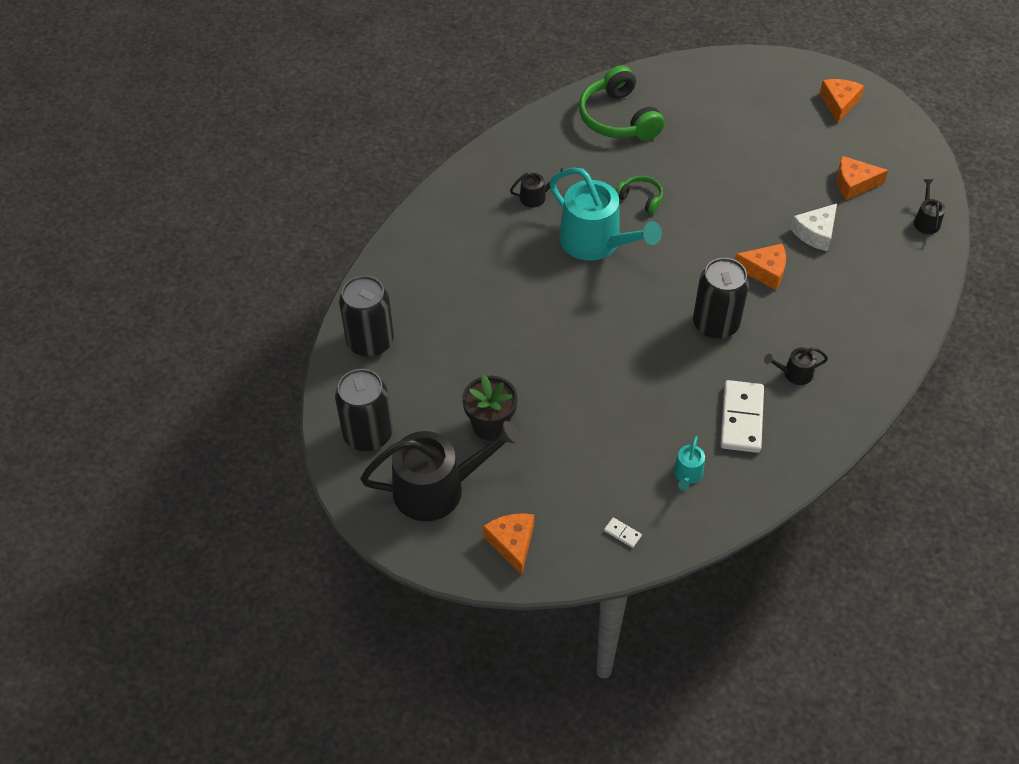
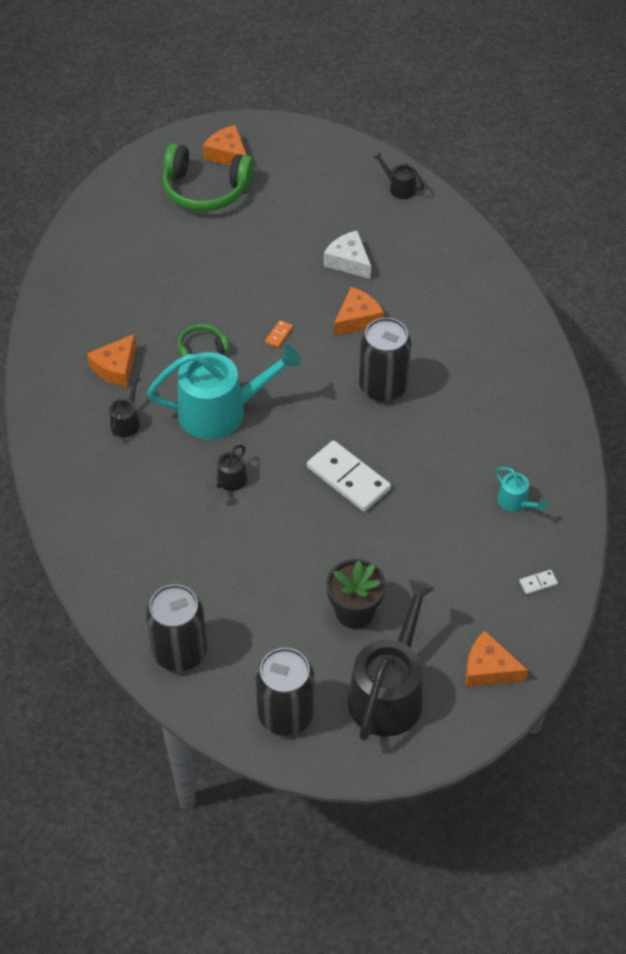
camera: 55 degrees left, 0 degrees up
green headphones [579,66,665,140] -> green headphones moved to [162,143,254,212]
white domino [720,380,764,453] -> white domino moved to [307,440,391,512]
black watering can [764,347,828,385] -> black watering can moved to [207,445,247,493]
white cheese [790,204,837,251] -> white cheese turned 150 degrees clockwise [324,231,371,279]
orange cheese [837,156,888,200] -> orange cheese moved to [87,334,136,387]
none -> orange domino [265,320,293,348]

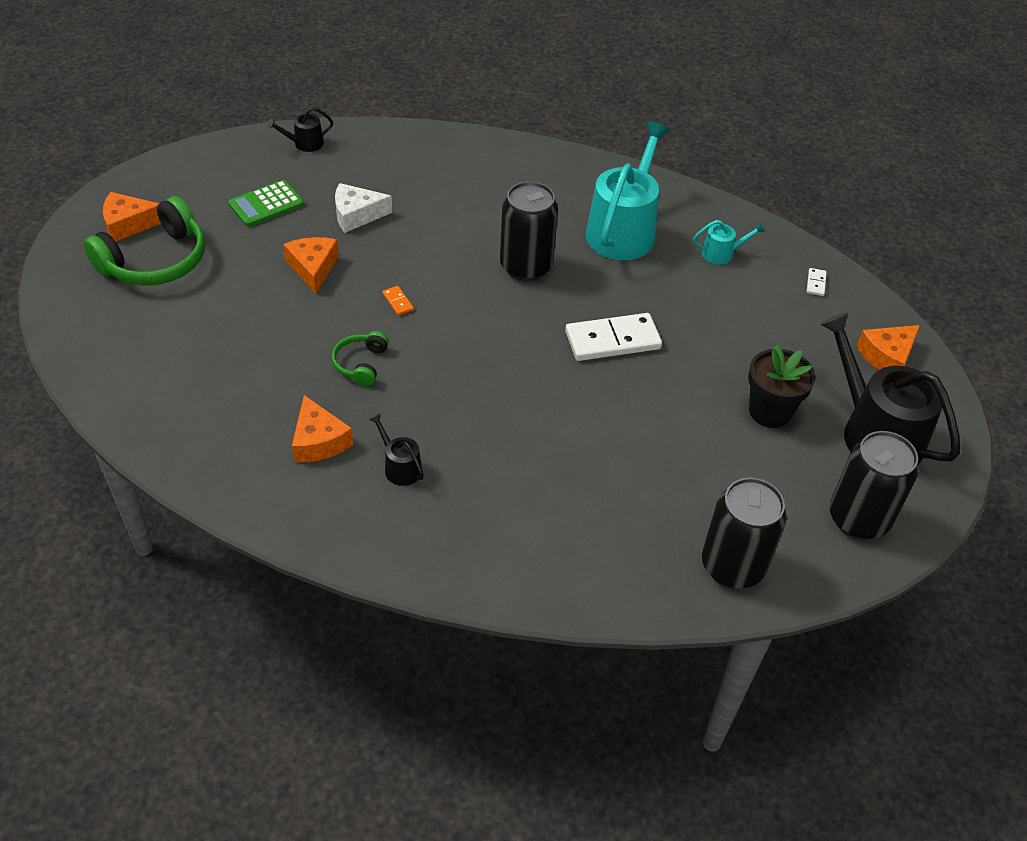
camera: 60 degrees left, 5 degrees down
turquoise watering can [147,345,301,440] -> turquoise watering can moved to [586,121,670,260]
black watering can [207,445,247,493] -> none
orange cheese [334,287,384,336] -> orange cheese moved to [283,237,339,294]
none -> green calculator [228,180,304,227]

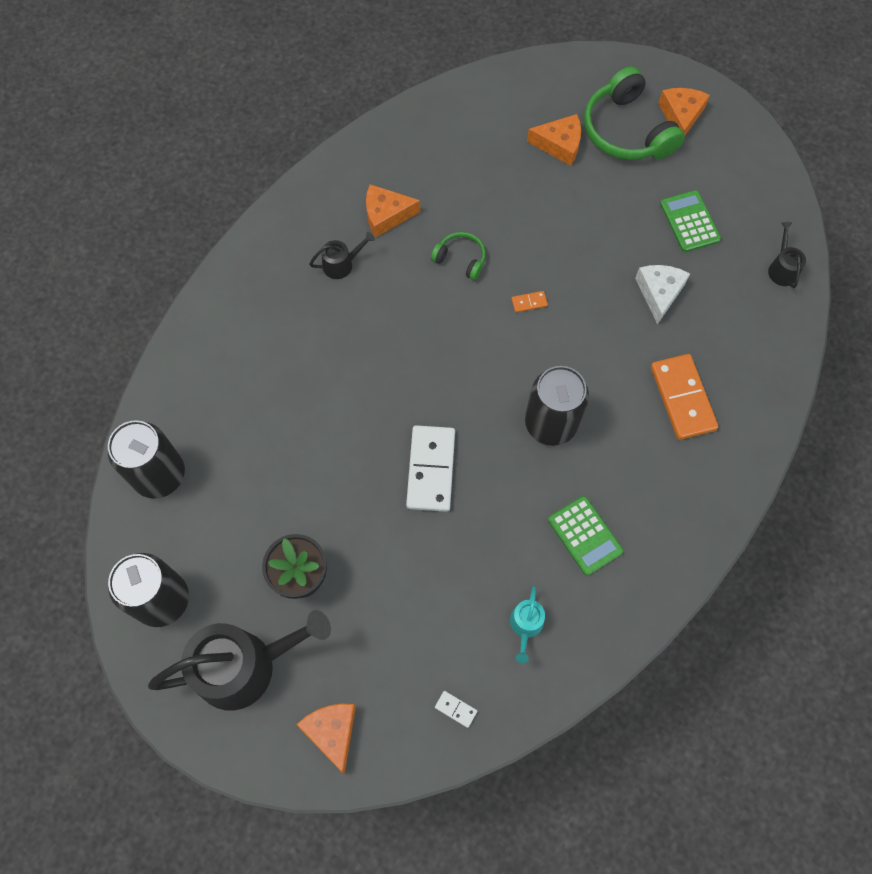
camera: 110 degrees right, 20 degrees up
orange cheese [283,237,339,294] -> orange cheese moved to [527,114,581,166]
turquoise watering can [586,121,670,260] -> green calculator [548,496,623,576]
none -> orange domino [651,354,718,440]

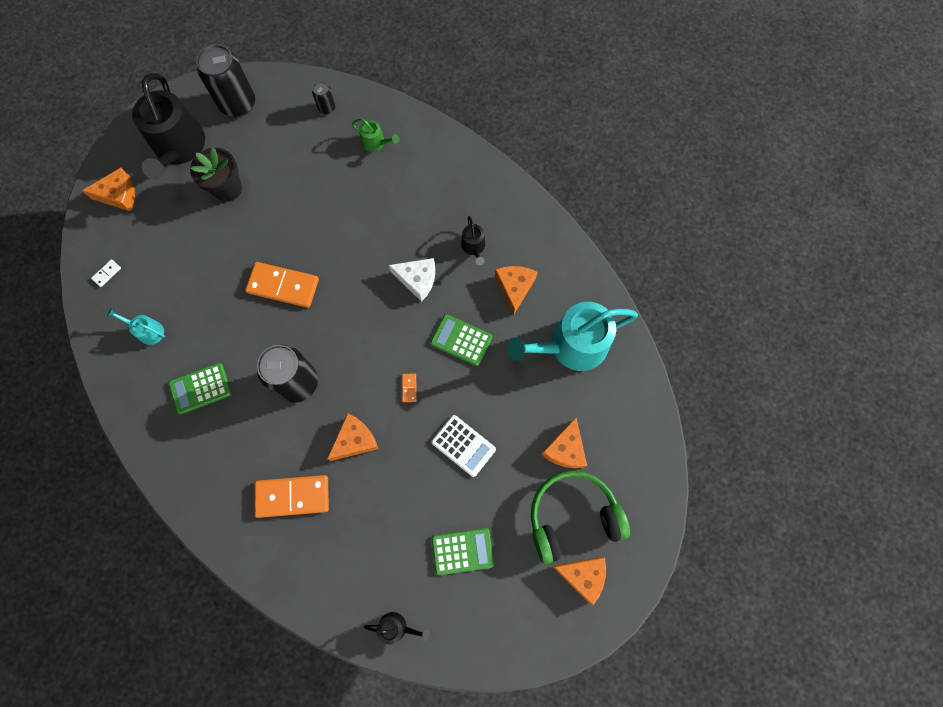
camera: 100 degrees right, 5 degrees up
black can [108,420,185,499] -> black can [312,81,336,114], size x0.47
white domino [406,425,455,512] -> orange domino [245,262,319,308]
green headphones [431,232,486,280] -> green calculator [431,314,492,366]
white cheese [635,265,690,325] -> white cheese moved to [389,258,435,302]
none -> orange cheese [327,413,378,461]
none -> green watering can [352,119,399,152]
none -> white calculator [432,415,496,477]
none -> turquoise watering can [508,302,638,371]

